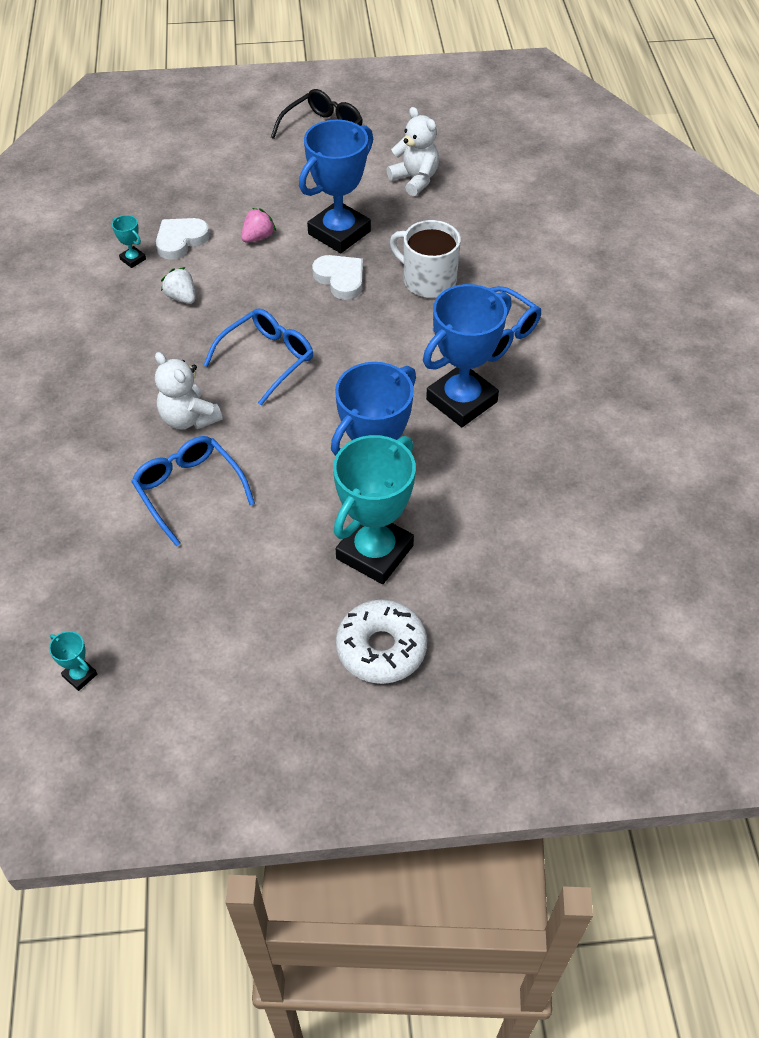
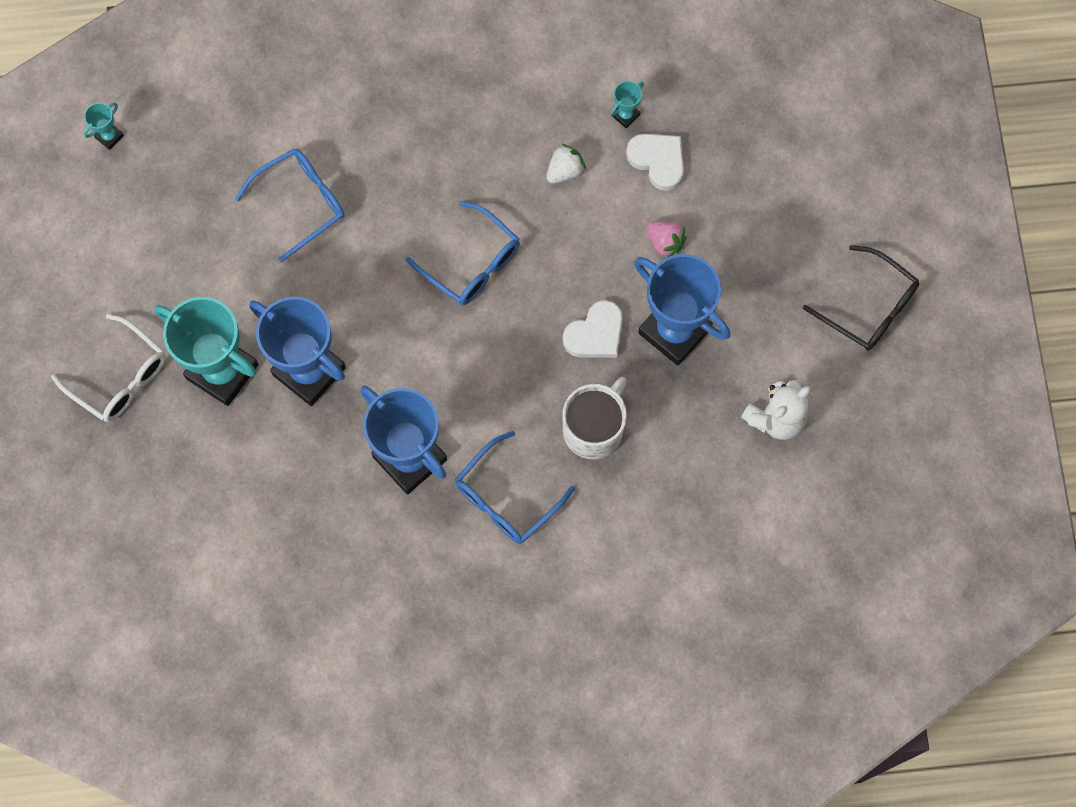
camera: 90 degrees right, 20 degrees up
white teddy bear [155,352,223,429] -> none
white donut [336,600,427,684] -> white glasses [51,314,166,422]

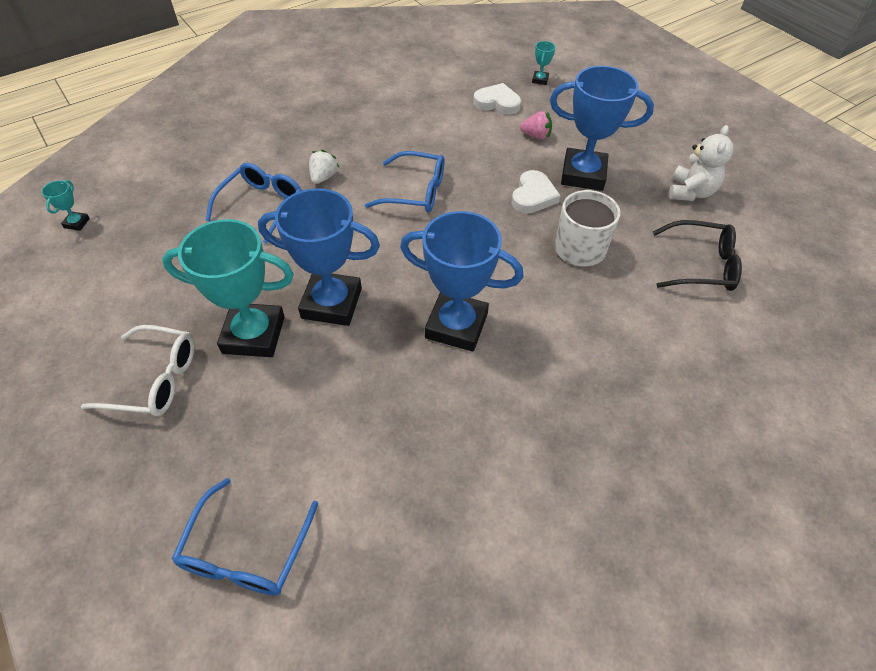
camera: 30 degrees left, 20 degrees down
blue glasses [455,431,575,544] -> blue glasses moved to [172,478,318,596]
white strawberry [546,143,586,183] -> white strawberry moved to [309,150,339,184]
turquoise trophy [611,81,644,128] -> turquoise trophy moved to [532,41,556,85]
black glasses [803,245,919,351] -> black glasses moved to [653,220,742,291]

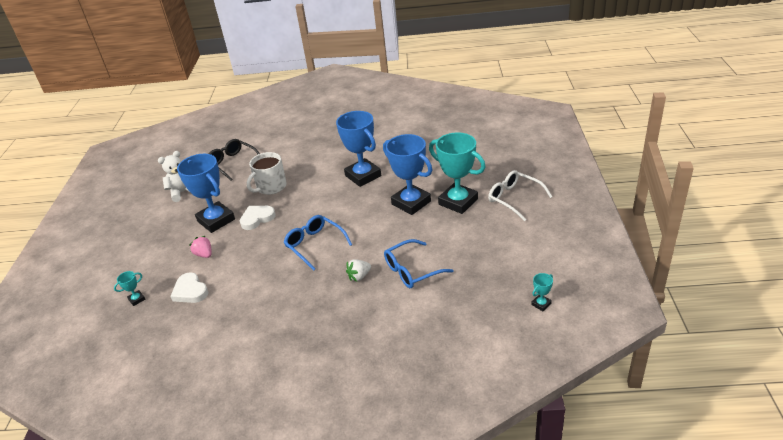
camera: 140 degrees left, 15 degrees down
blue glasses [172,478,318,596] -> none

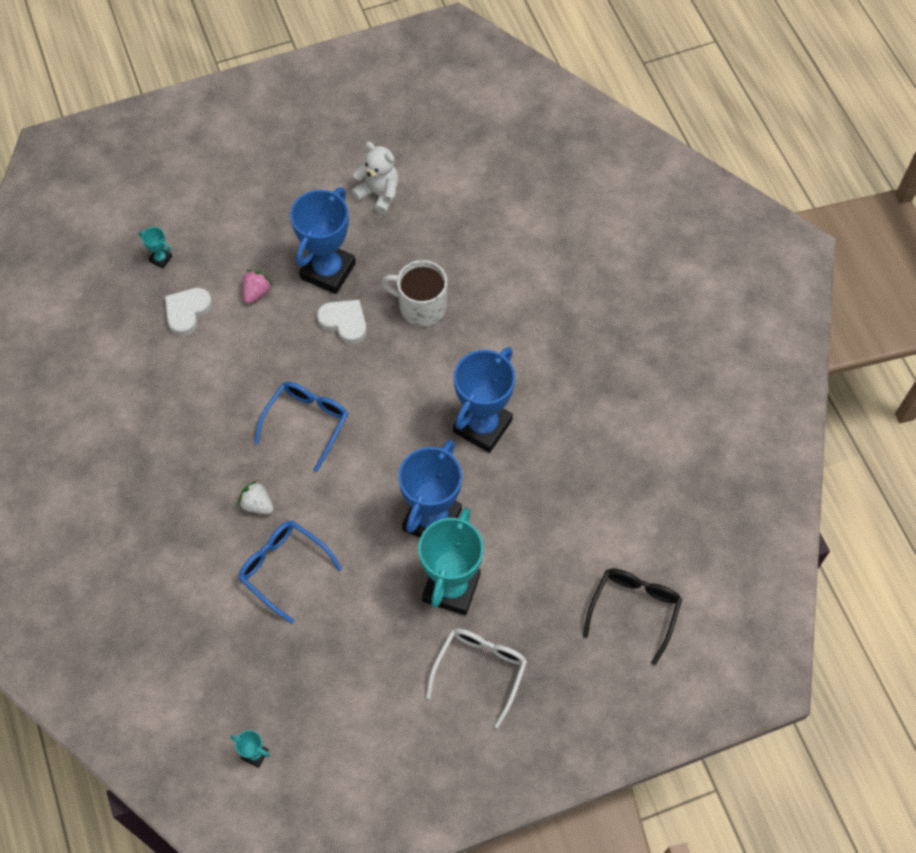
camera: 65 degrees right, 25 degrees up
black glasses [209,139,260,181] -> black glasses moved to [583,568,682,665]

